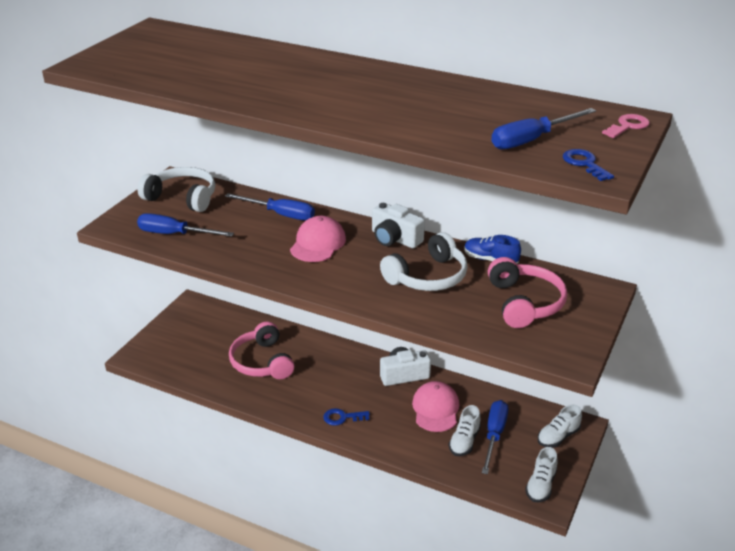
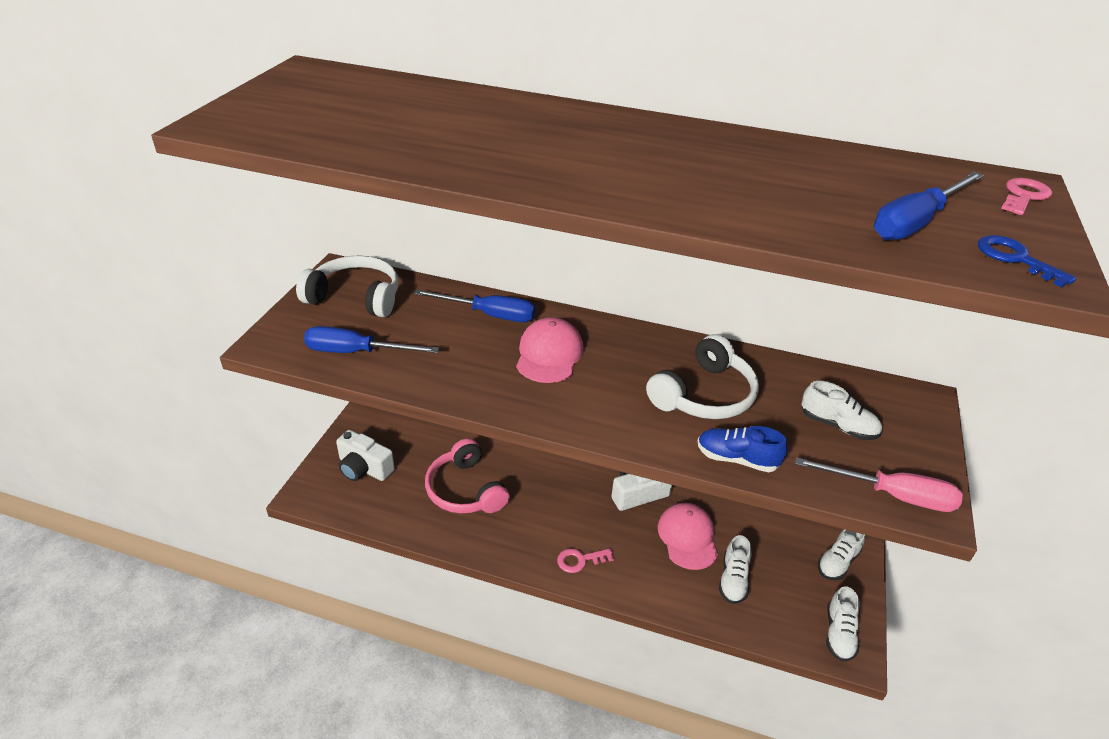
camera: 10 degrees left, 5 degrees up
blue key [323,408,370,426] -> pink key [557,549,614,573]
white camera [372,203,425,248] -> white camera moved to [336,430,395,481]
blue shoe [464,235,521,264] -> blue shoe moved to [697,426,787,472]
blue screwdriver [482,400,508,474] -> none
pink headphones [488,257,567,328] -> white shoe [802,381,882,440]
none -> pink screwdriver [795,457,963,512]

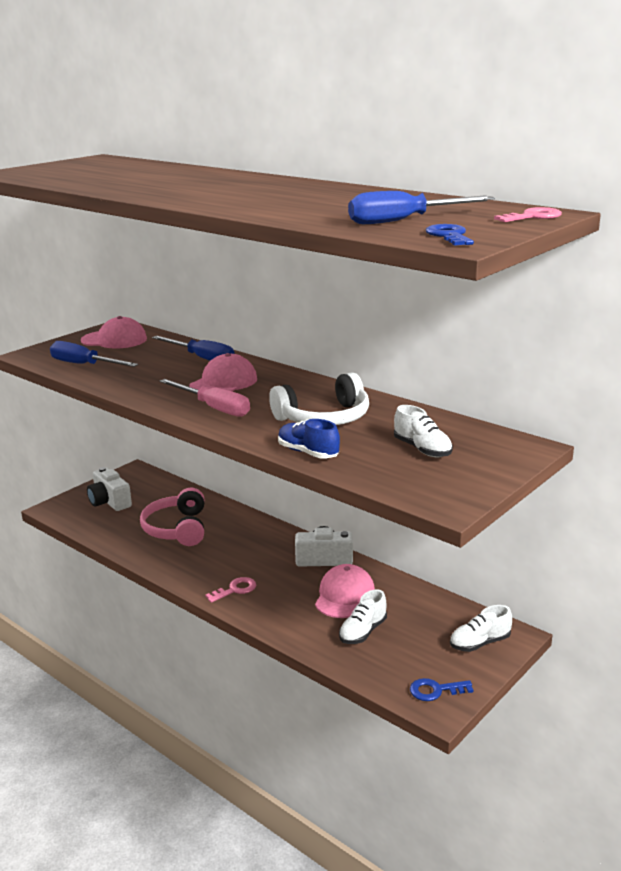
camera: 25 degrees right, 15 degrees down
white headphones [296,255,398,317] -> pink cap [81,316,147,349]
pink key [557,549,614,573] -> pink key turned 135 degrees clockwise [205,577,256,603]
pink screwdriver [795,457,963,512] -> pink screwdriver moved to [160,379,250,417]
white shoe [826,586,860,661] -> blue key [410,678,473,701]

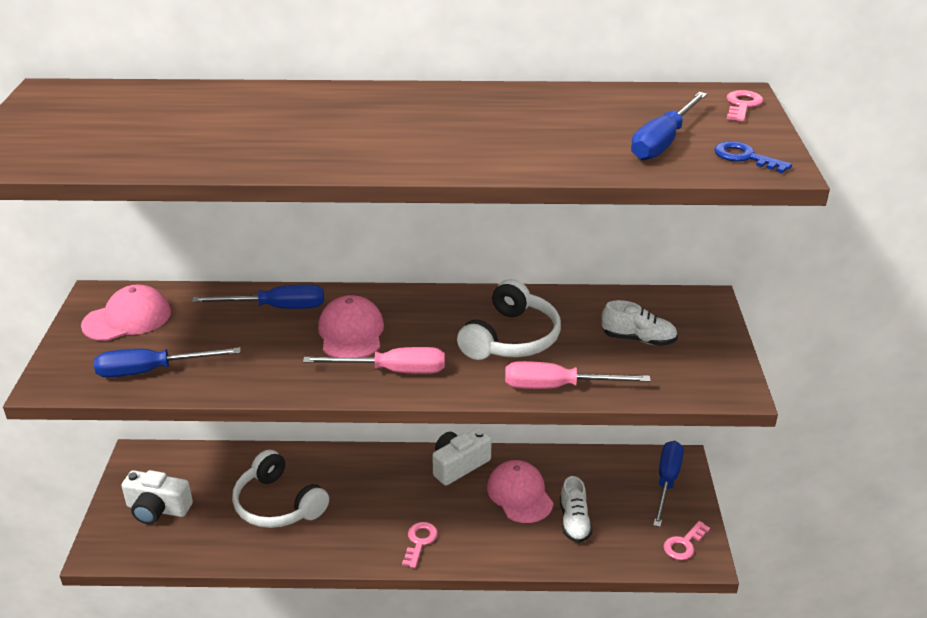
camera: 40 degrees left, 10 degrees up
pink headphones [140,488,204,546] -> white headphones [232,450,329,528]
blue shoe [278,419,340,459] -> pink screwdriver [505,361,651,389]
blue key [410,678,473,701] -> pink key [664,521,710,560]
white shoe [450,605,512,652] -> blue screwdriver [653,441,684,527]

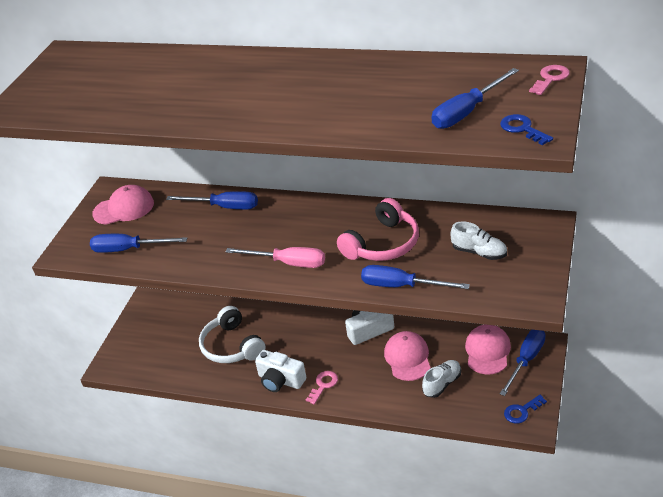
camera: 20 degrees right, 5 degrees up
white camera [121,470,193,525] -> white camera moved to [255,350,306,392]
pink cap [318,295,384,357] -> pink cap moved to [465,324,511,375]
white headphones [457,279,561,360] -> pink headphones [337,198,419,261]
pink screwdriver [505,361,651,389] -> blue screwdriver [361,265,470,289]
white shoe [560,476,592,543] -> white shoe turned 150 degrees counterclockwise [422,360,461,398]
pink key [664,521,710,560] -> blue key [504,395,547,424]

